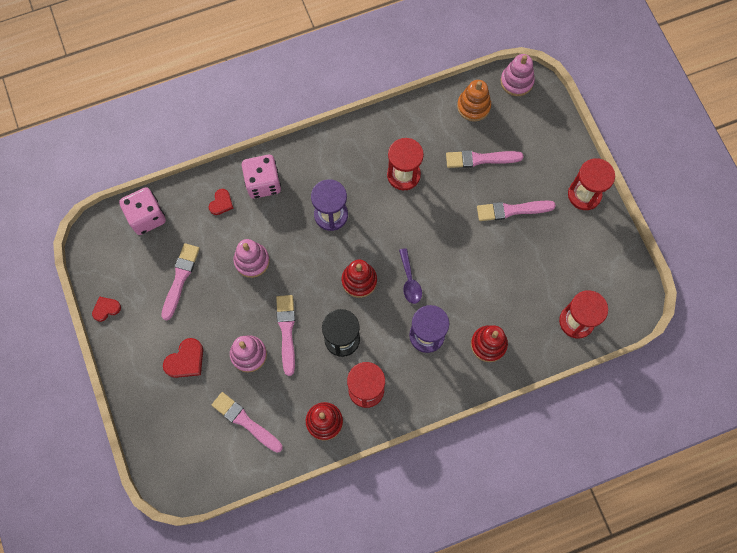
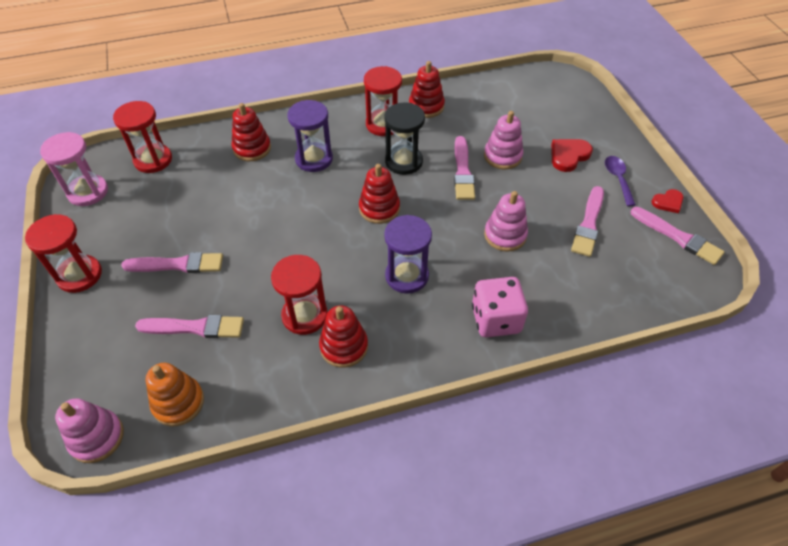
camera: 175 degrees left, 20 degrees down
pink dice [119,187,166,235] -> none
red heart [209,189,233,215] -> none
pink brush [212,392,283,453] -> pink brush moved to [631,207,725,265]
purple spoon [399,248,422,304] -> purple spoon moved to [605,156,636,206]
none -> pink hourglass [40,132,108,206]
none -> red stacking toy [319,305,368,368]

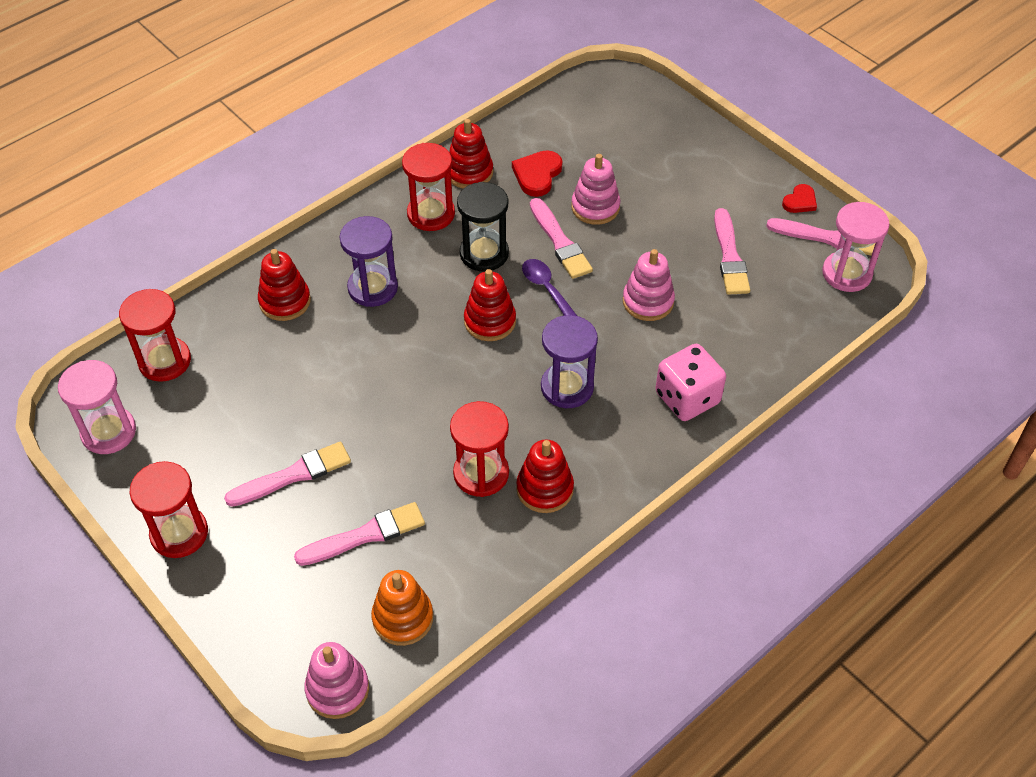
camera: 25 degrees left, 0 degrees up
red heart [551,139,593,172] -> red heart moved to [512,150,562,197]
purple spoon [605,156,636,206] -> purple spoon moved to [522,259,577,316]
none -> pink hourglass [822,202,890,292]

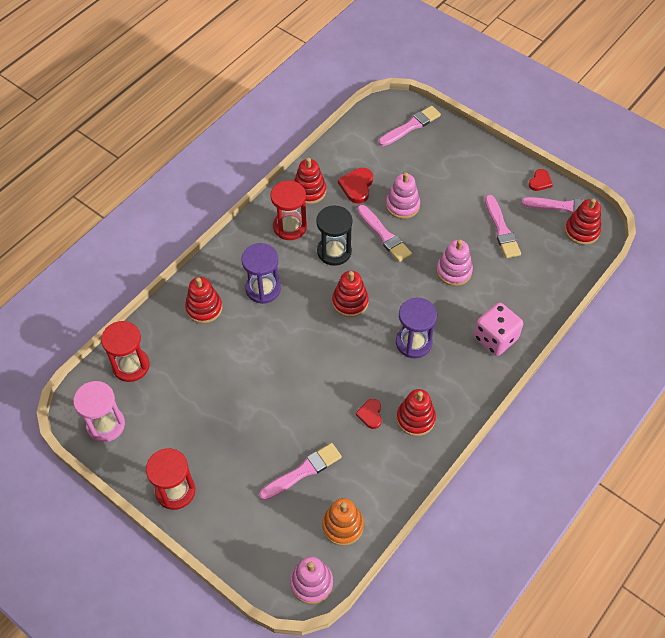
camera: 10 degrees left, 5 degrees up
pink brush [224,442,351,507] -> pink brush moved to [379,106,441,146]
red hourglass [450,401,509,497] -> red heart [356,399,382,429]
purple spoon [522,259,577,316] -> none
pink hourglass [822,202,890,292] -> red stacking toy [565,198,601,245]

